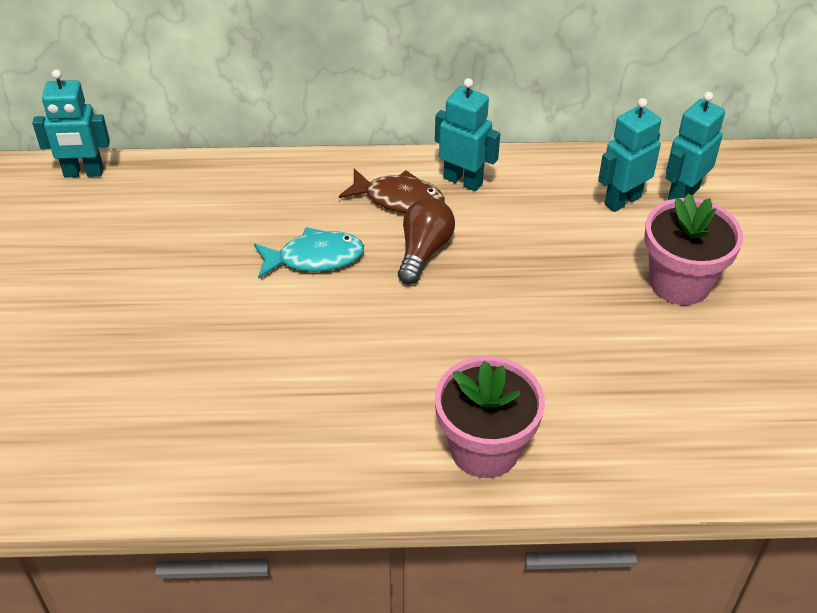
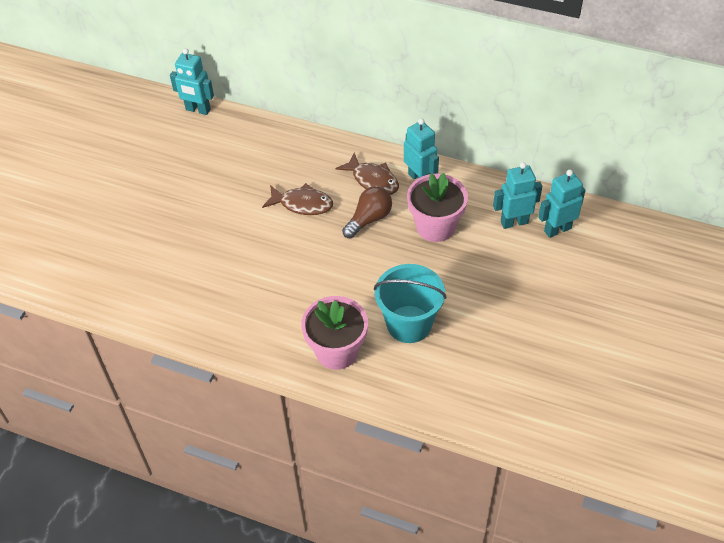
camera: 25 degrees right, 5 degrees up
turquoise fish [254,227,364,279] -> brown fish [262,183,333,215]
pink flower pot [644,194,743,305] -> pink flower pot moved to [407,173,468,242]
none -> turquoise bucket [374,264,447,343]

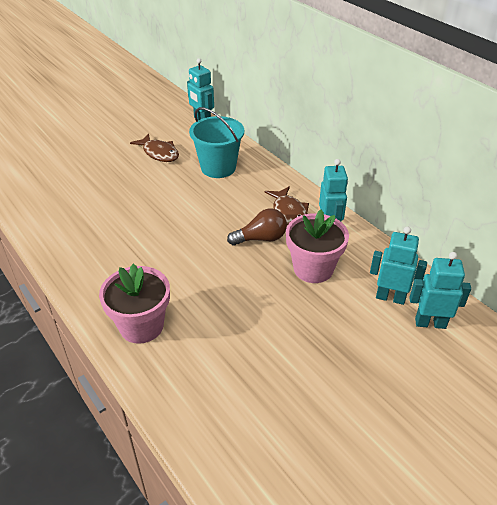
camera: 30 degrees right, 10 degrees down
brown fish [262,183,333,215] -> brown fish moved to [130,133,179,162]
turquoise bucket [374,264,447,343] -> turquoise bucket moved to [189,107,244,178]

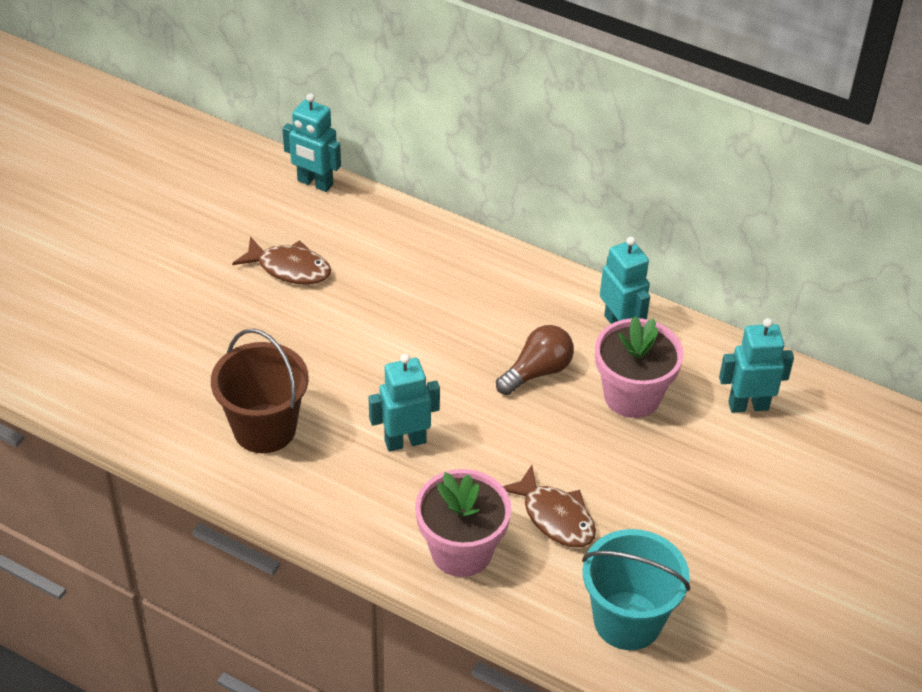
camera: 25 degrees left, 5 degrees up
turquoise bucket [189,107,244,178] -> turquoise bucket moved to [582,529,690,650]
brown fish [265,186,309,226] -> brown fish moved to [503,465,596,547]
turquoise robot [409,252,471,329] -> turquoise robot moved to [369,354,440,452]
none -> brown bucket [211,328,309,453]

